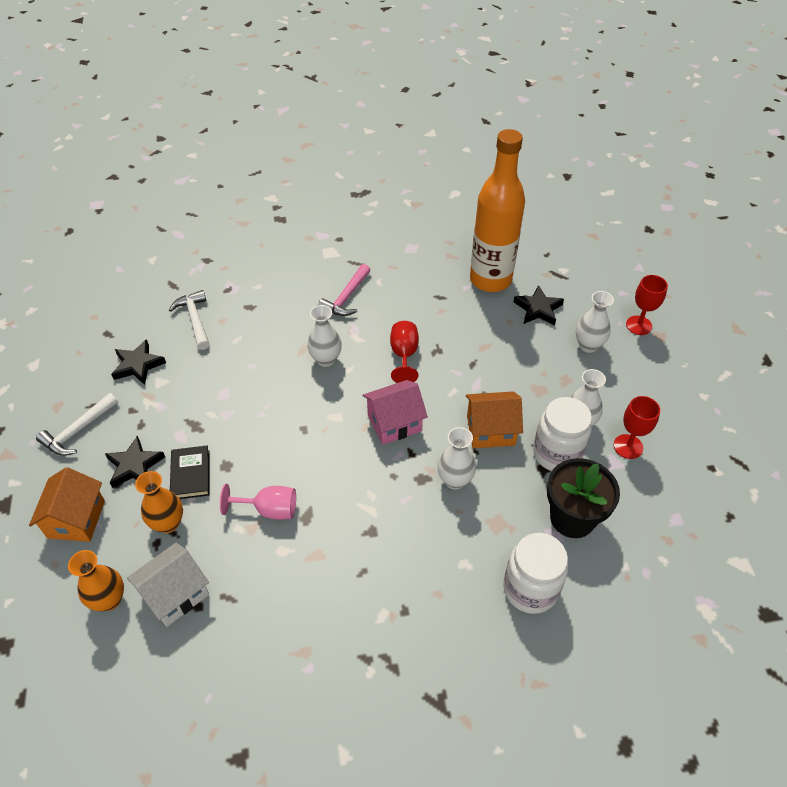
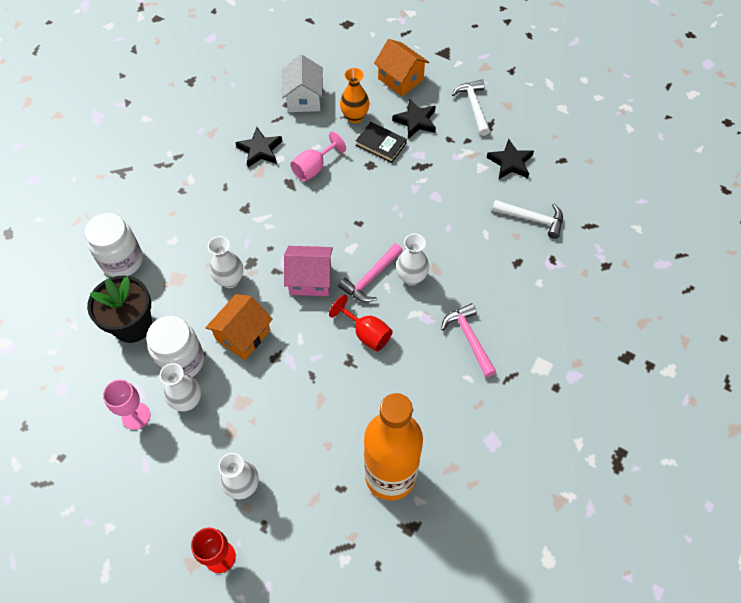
camera: 130 degrees right, 10 degrees up
orange vase [68,550,124,611] -> none
pink house [362,380,428,445] -> pink house turned 75 degrees clockwise [284,246,333,296]
black star [514,285,564,326] -> black star moved to [235,127,282,167]
red goblet [614,396,660,459] -> pink goblet [103,379,151,430]
none -> pink hammer [338,243,403,302]

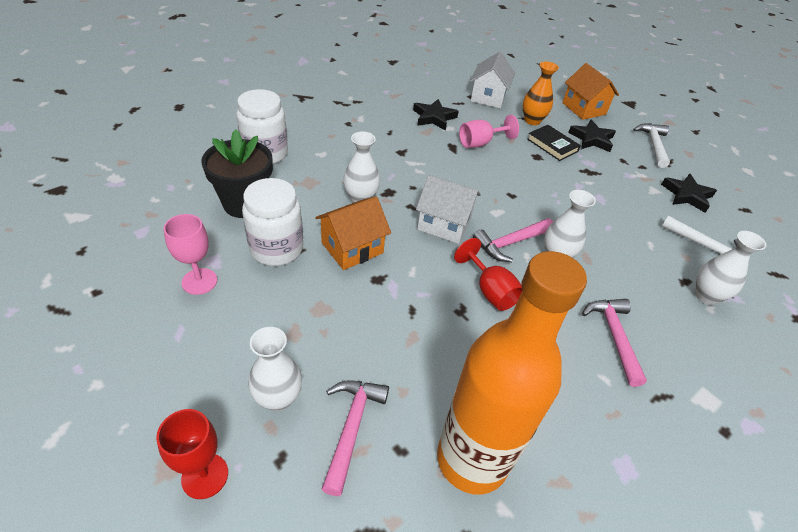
camera: 15 degrees right, 15 degrees down
white vase [159,363,201,411] -> white vase moved to [695,231,766,305]
pink house [284,246,333,296] -> white house [416,175,481,244]
none -> pink hammer [322,380,389,496]

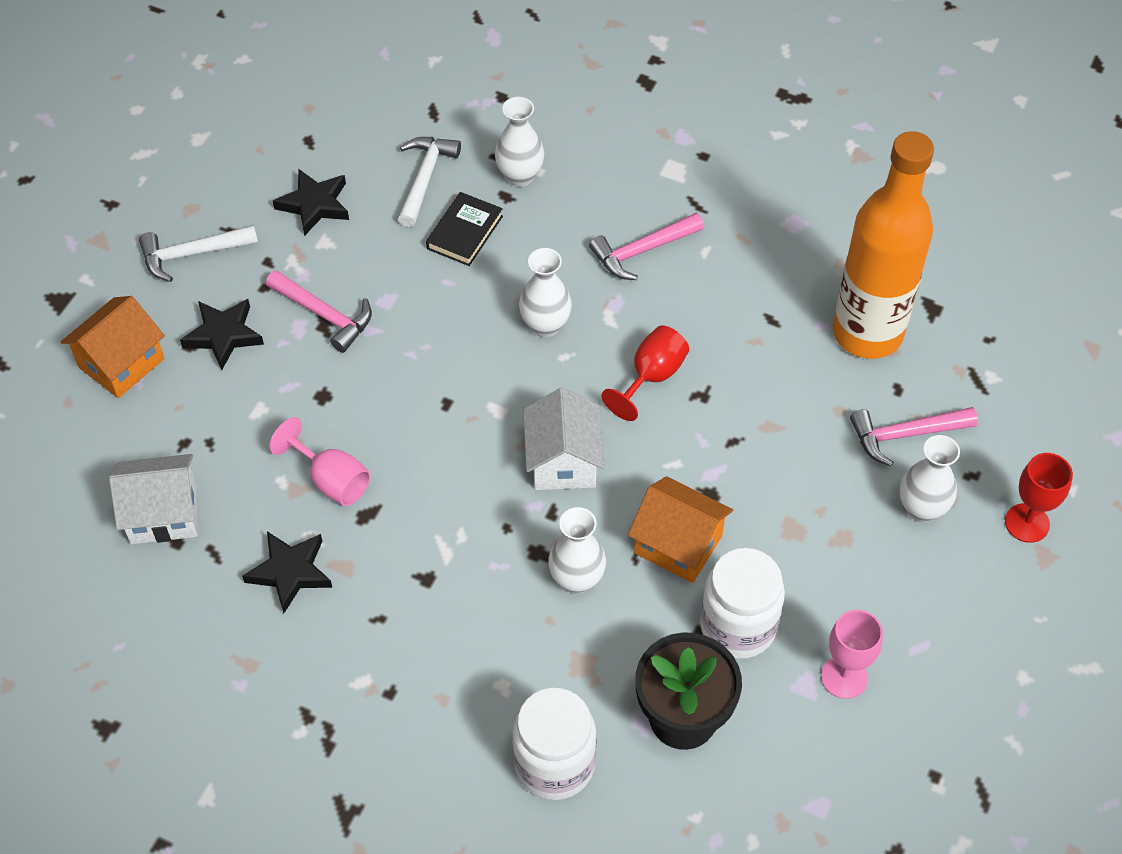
camera: 110 degrees left, 10 degrees up
pink hammer [473,218,553,262] -> pink hammer moved to [266,270,372,353]
orange vase [523,62,559,125] -> none
black book [527,125,581,161] -> black book moved to [426,192,503,266]

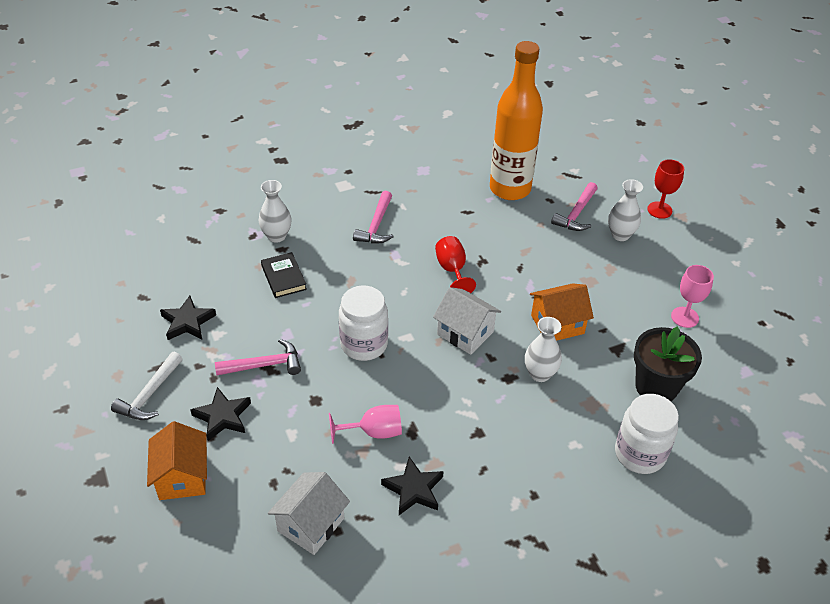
camera: 50 degrees left, 10 degrees down
white hammer [398,137,461,227] -> none
white vase [519,248,572,337] -> none
white jar [700,548,785,659] -> white jar moved to [339,285,388,361]

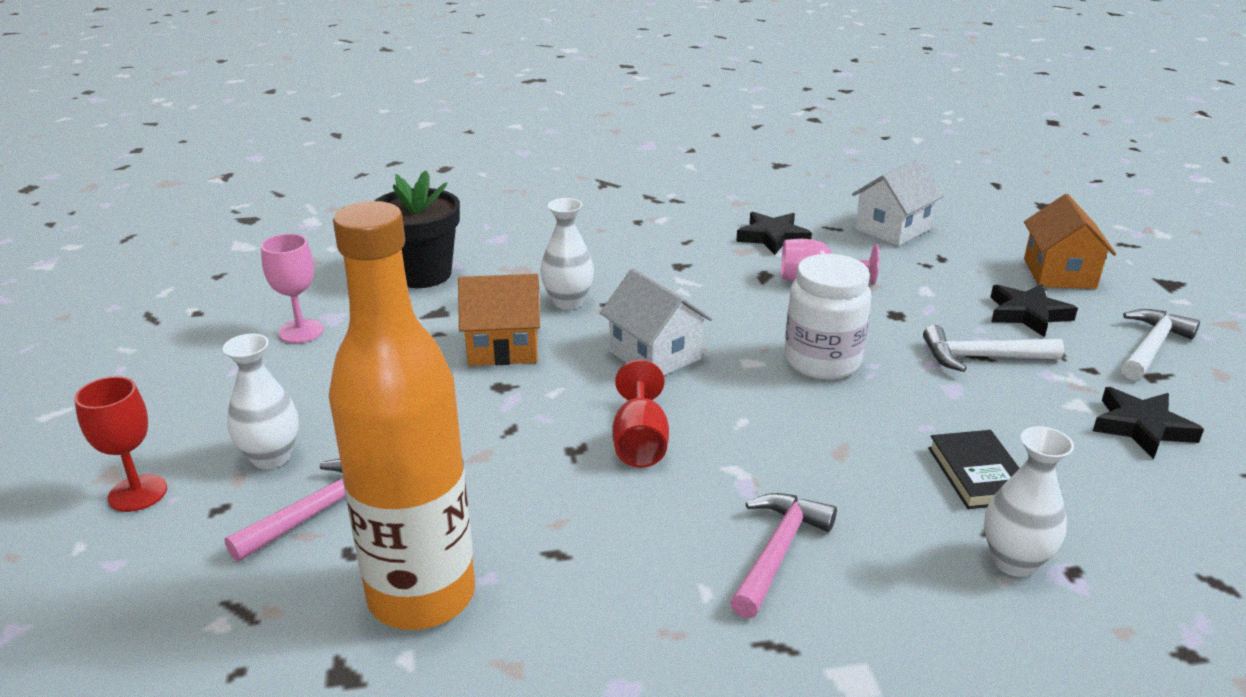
camera: 165 degrees left, 15 degrees down
pink hammer [215,339,301,375] -> white hammer [923,325,1064,372]
white jar [615,394,679,474] -> none

